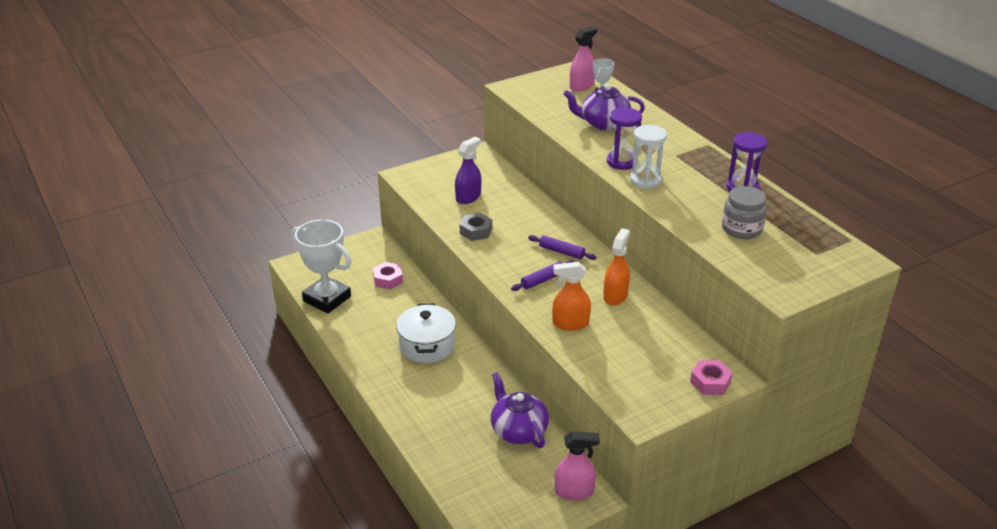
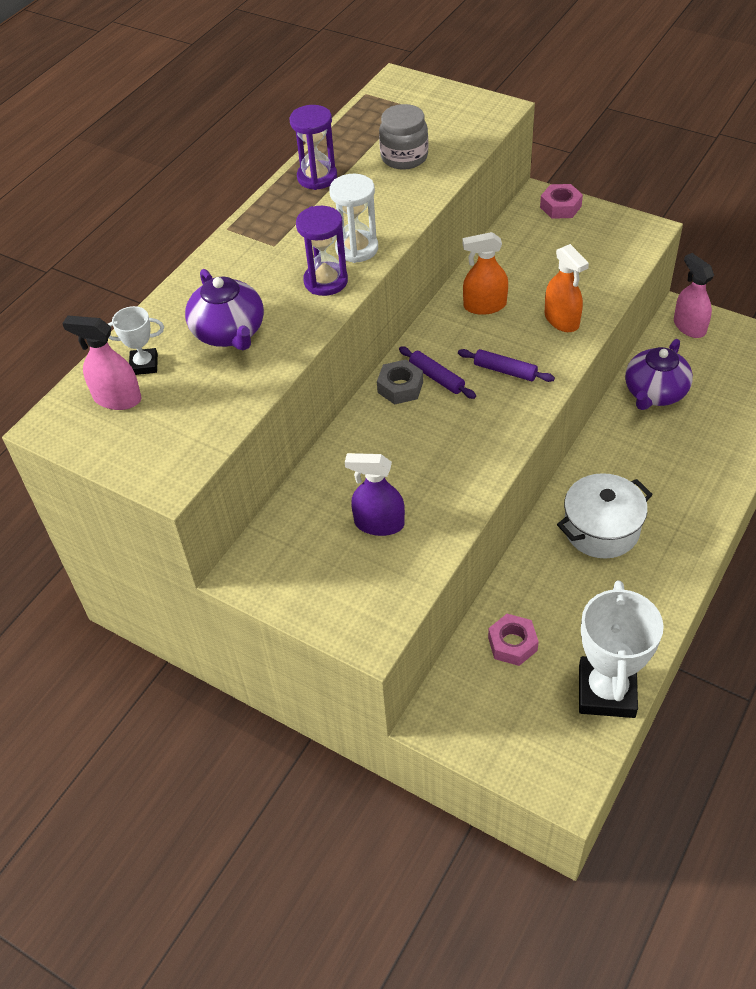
camera: 115 degrees left, 15 degrees up
grey nut [460,213,492,241] -> grey nut moved to [377,360,423,405]
purple rolling pin [528,235,597,260] -> purple rolling pin turned 45 degrees counterclockwise [399,346,476,399]

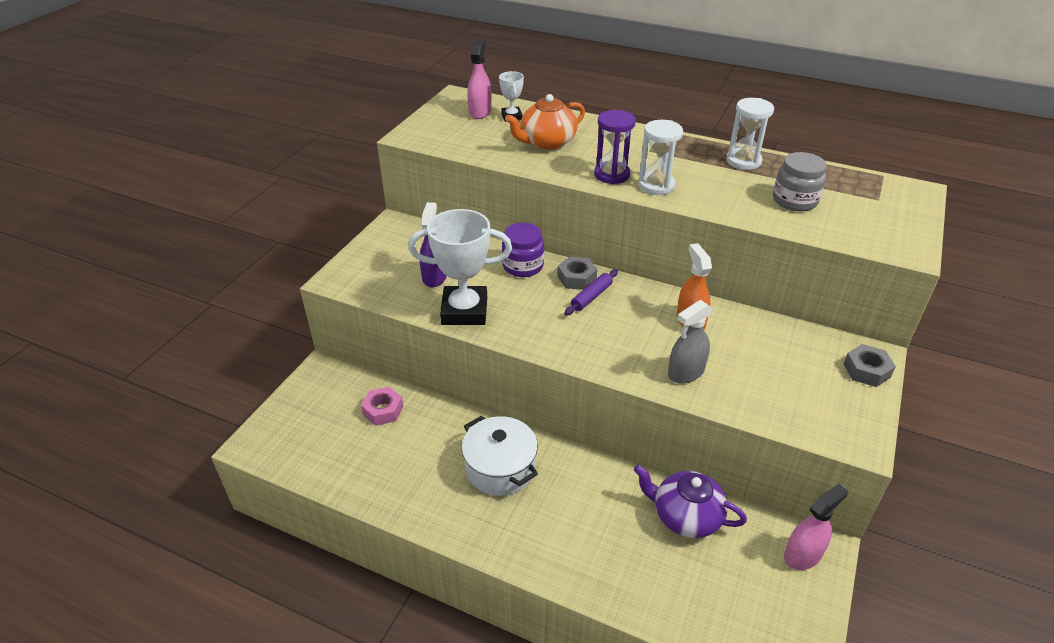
camera: 80 degrees right, 10 degrees down
purple teapot [185,269,264,350] -> orange teapot [505,94,585,150]
purple hourglass [290,105,337,190] -> white hourglass [726,98,774,170]
purple rolling pin [458,349,555,382] -> none
pink nut [540,184,583,219] -> grey nut [844,344,896,387]
orange spray bottle [545,244,589,332] -> grey spray bottle [668,300,713,384]
white trophy [579,580,664,718] -> white trophy moved to [408,209,512,325]
none -> purple jar [502,223,544,277]

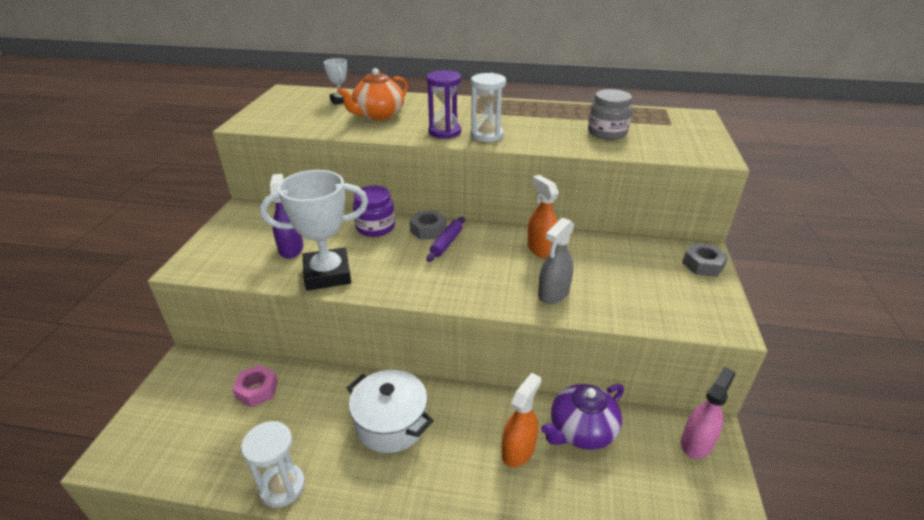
camera: 15 degrees left, 5 degrees down
pink spray bottle [467,39,492,119] -> none
purple teapot [634,464,747,538] -> purple teapot turned 45 degrees counterclockwise [541,384,624,450]
white hourglass [726,98,774,170] -> white hourglass moved to [241,421,305,508]
none -> orange spray bottle [502,373,541,467]

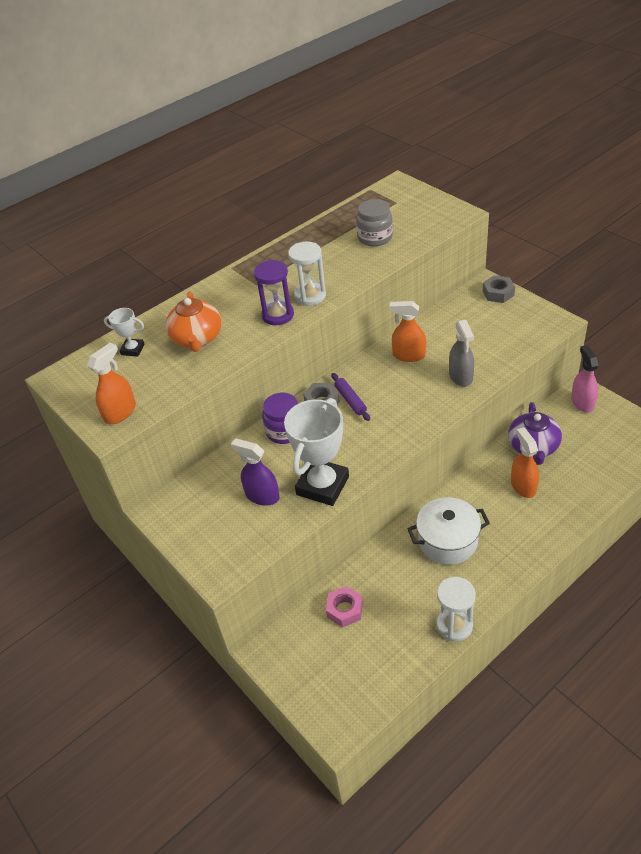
camera: 45 degrees left, 10 degrees up
none -> orange spray bottle [87,343,136,424]

